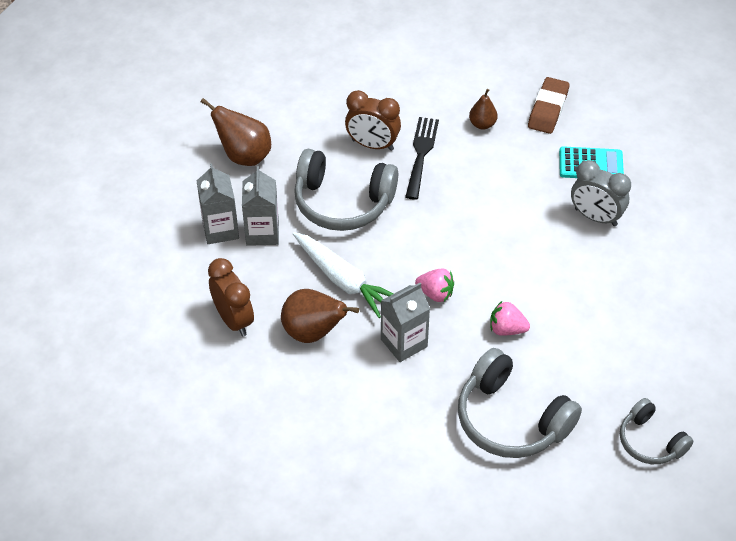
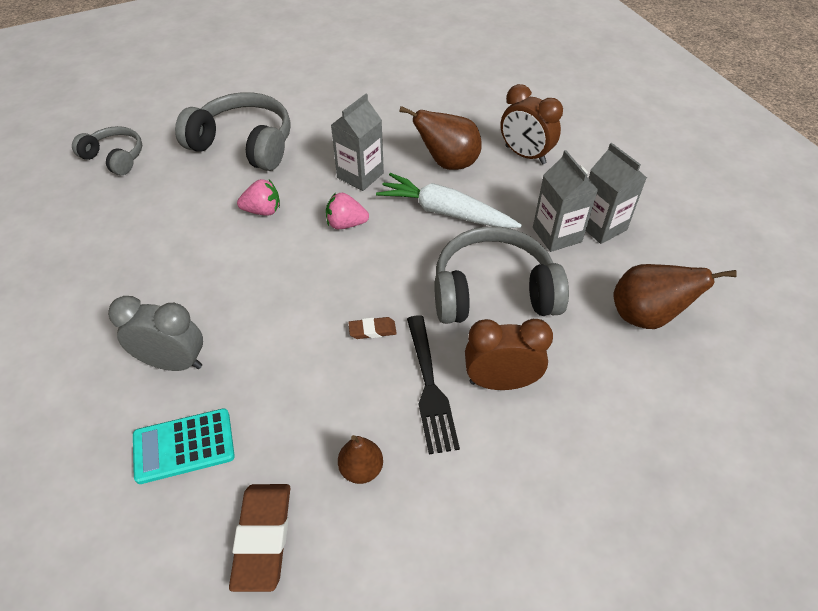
camera: 160 degrees right, 0 degrees up
none -> brown eraser [348,317,397,339]

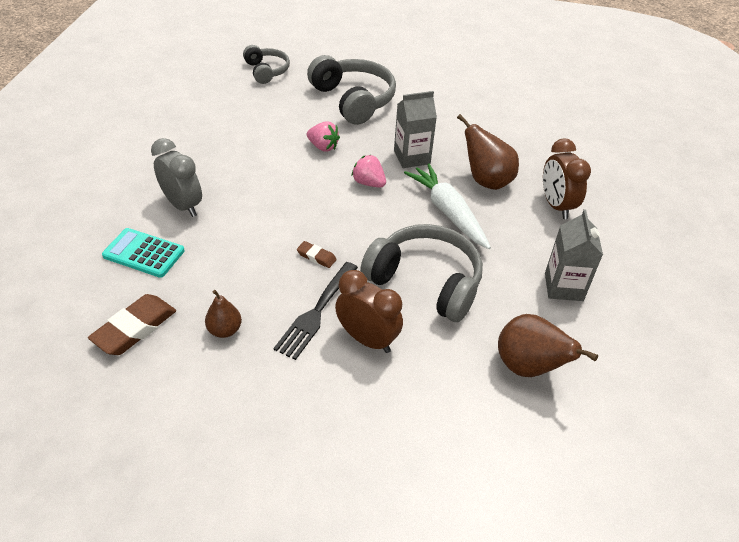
camera: 35 degrees right, 5 degrees down
grey carton [533,150,598,252] -> none

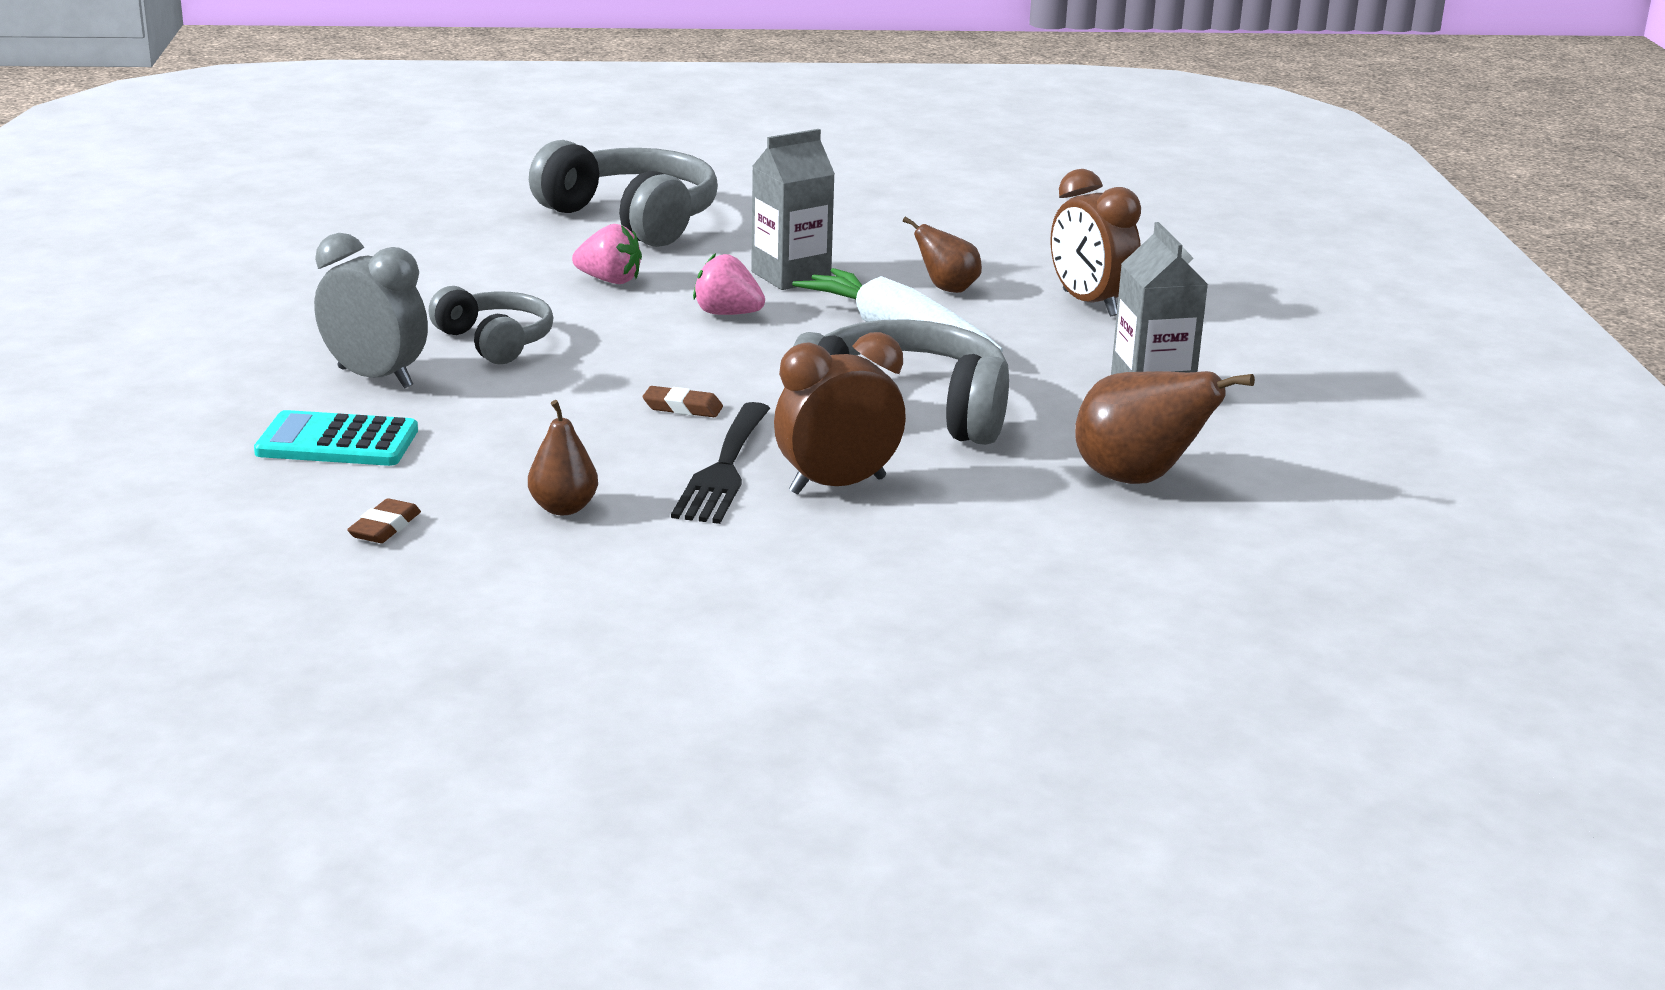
camera: 15 degrees left, 20 degrees down
brown eraser [88,294,176,355] -> brown eraser [347,498,421,543], size x0.52
grey headphones [243,45,290,84] -> grey headphones moved to [428,286,553,364]
brown clock [335,270,403,353] -> brown clock turned 45 degrees counterclockwise [774,332,906,495]
brown pear [457,114,519,190] -> brown pear [903,217,982,293], size x0.59

